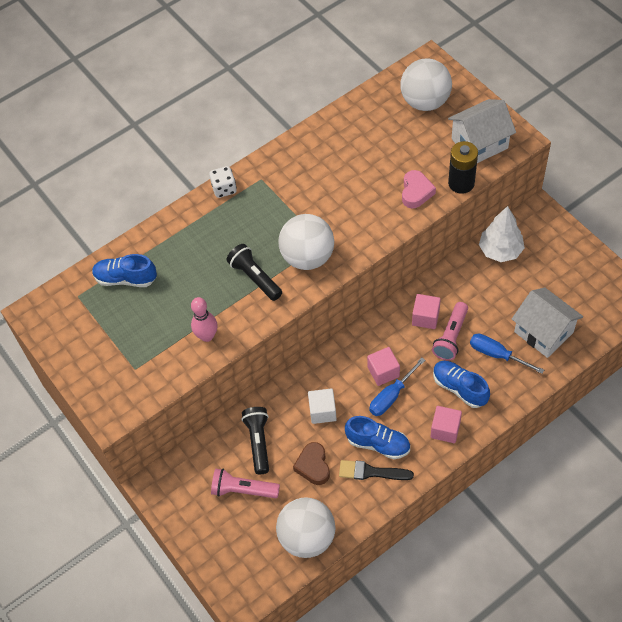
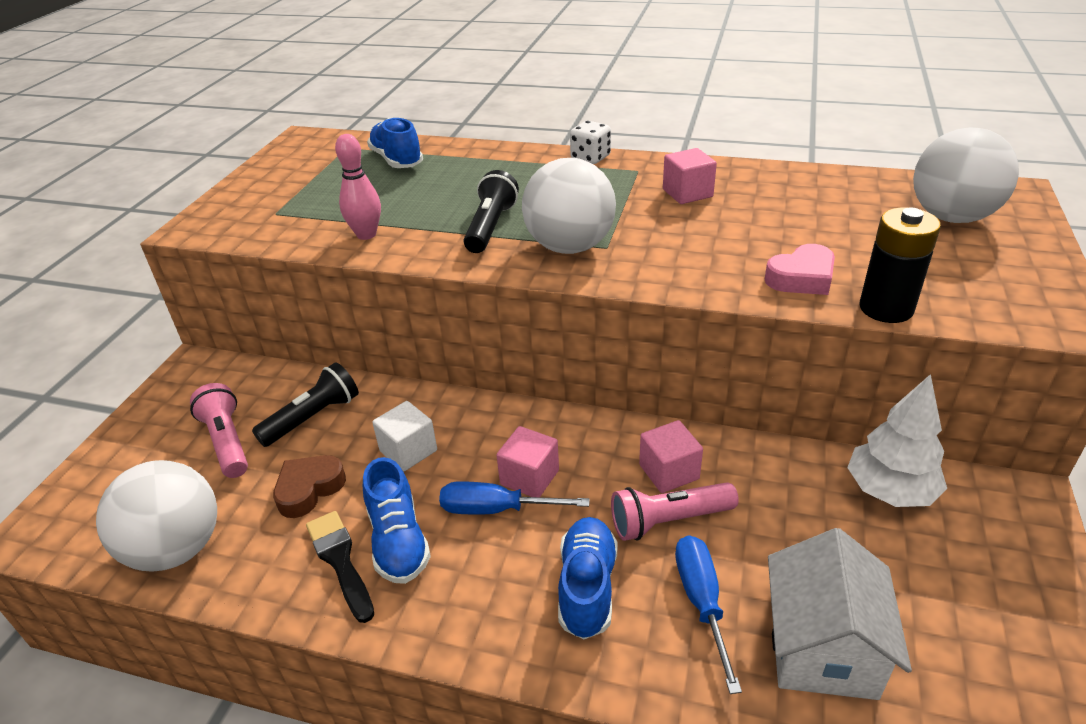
camera: 50 degrees right, 20 degrees down
pink cube [431,406,462,443] -> pink cube moved to [663,148,717,204]
white house [448,99,516,163] -> none

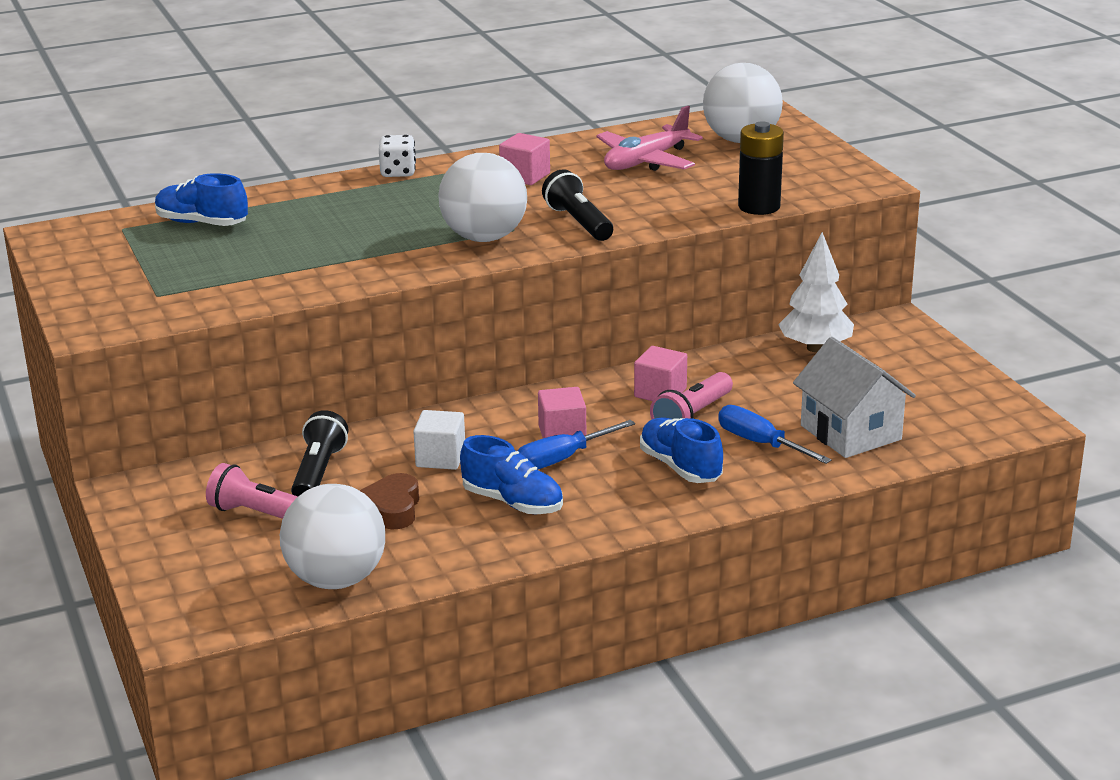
camera: 40 degrees left, 10 degrees down
black brush [306,511,374,623] -> none
pink bowling pin [335,134,381,240] -> none
black flashlight [464,170,519,253] -> black flashlight moved to [542,169,613,241]
pink heart [765,244,835,295] -> none
none -> pink plane [596,106,703,171]

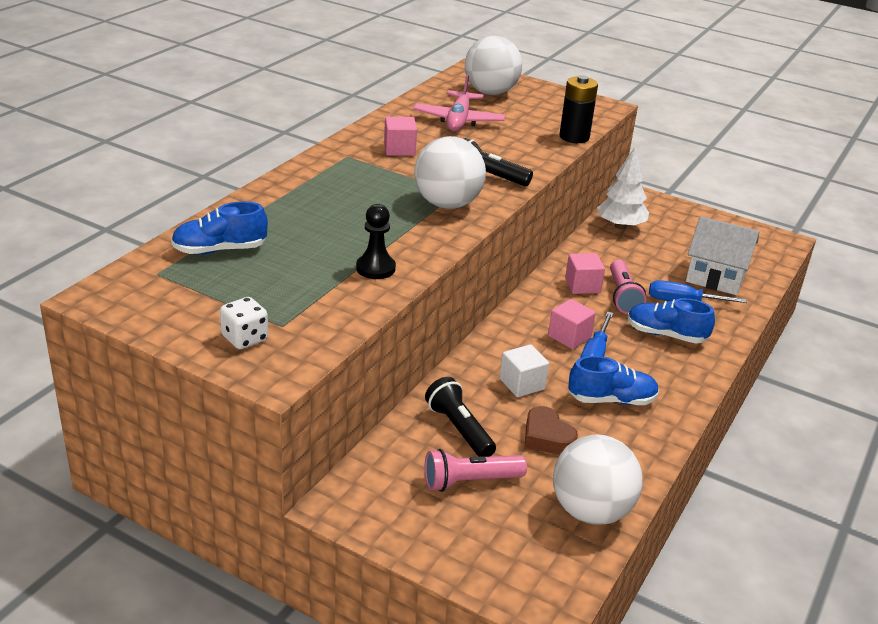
camera: 40 degrees left, 5 degrees up
white dice [379,135,416,177] -> white dice moved to [220,297,268,349]
none -> black pawn [356,204,396,279]

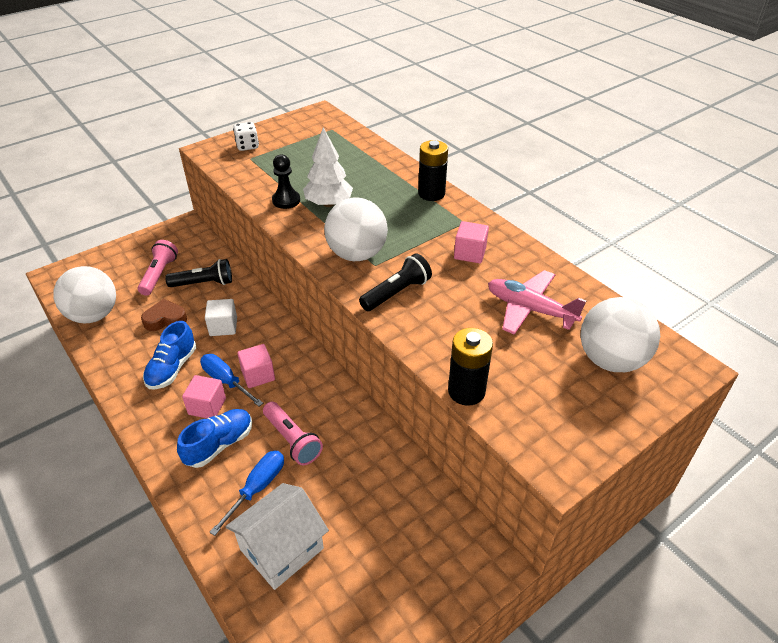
camera: 115 degrees right, 10 degrees up
blue shoe [171,201,268,254] -> none
pink cube [565,253,605,294] -> pink cube moved to [182,375,226,418]
white tree [597,146,649,230] -> white tree moved to [303,127,353,207]
pink flashlight [610,260,647,314] -> pink flashlight turned 150 degrees counterclockwise [263,402,323,465]
none -> black battery [418,140,448,201]

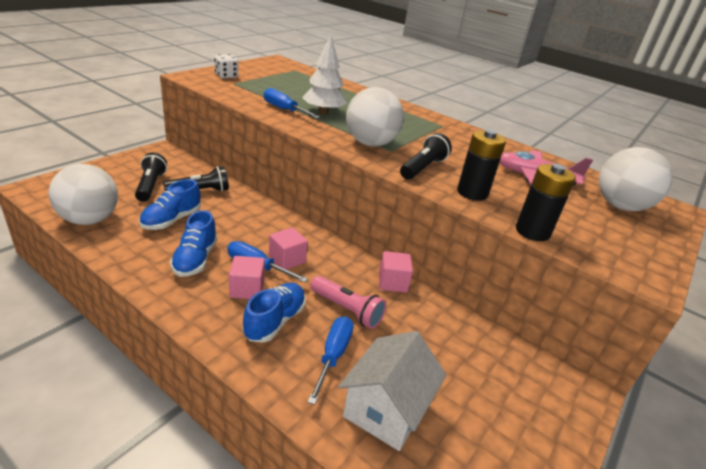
camera: 20 degrees left, 10 degrees down
pink flashlight [138,240,178,296] -> black flashlight [135,153,167,202]
brown heart [141,299,187,331] -> blue shoe [139,179,201,230]
white cube [205,299,237,336] -> none
black pawn [272,154,300,209] -> blue screwdriver [264,88,320,119]
black battery [418,140,448,201] -> black battery moved to [457,129,506,201]
pink cube [454,221,489,264] -> pink cube moved to [379,251,413,293]

